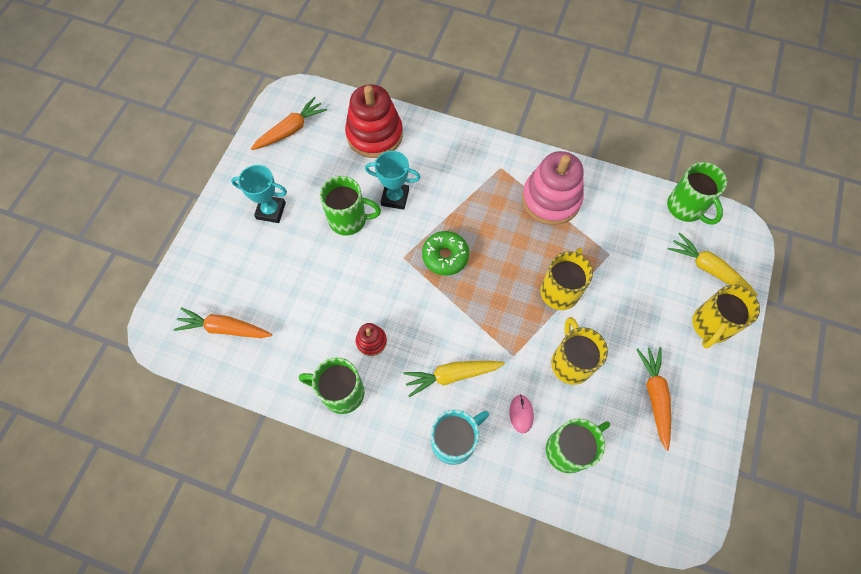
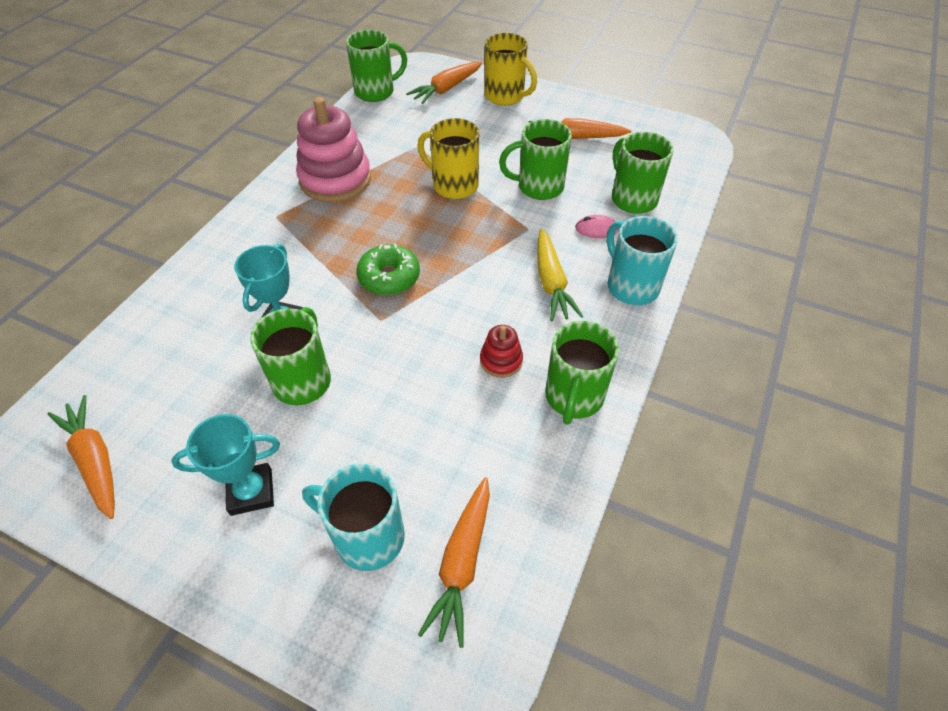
camera: 85 degrees left, 15 degrees down
turquoise trophy [231,165,287,223] -> turquoise trophy turned 60 degrees clockwise [171,414,280,516]
red stacking toy [345,84,403,158] -> none
yellow mug [551,317,608,385] -> green mug [499,119,572,200]
yellow carrot [668,233,758,296] -> orange carrot [406,62,482,104]
none -> turquoise mug [302,464,405,571]

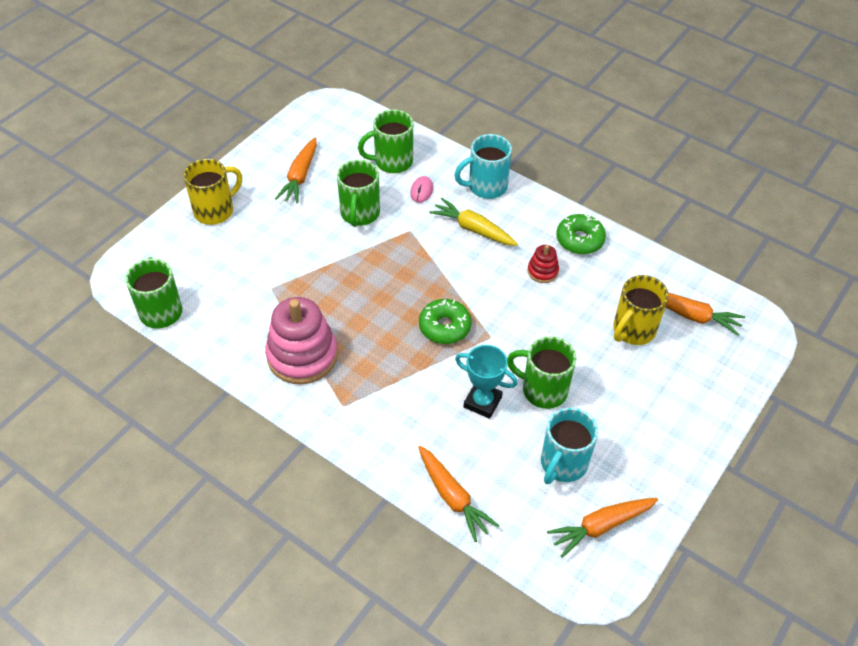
camera: 80 degrees left, 0 degrees up
turquoise trophy [171,414,280,516] -> none
turquoise mug [302,464,405,571] -> turquoise mug moved to [541,408,598,484]
orange carrot [406,62,482,104] -> orange carrot moved to [418,446,499,542]
yellow mug [418,118,479,199] -> yellow mug moved to [613,275,669,345]
yellow carrot [537,229,583,321] -> yellow carrot turned 150 degrees counterclockwise [429,198,518,246]
green mug [545,321,619,425] -> green donut [556,214,606,254]

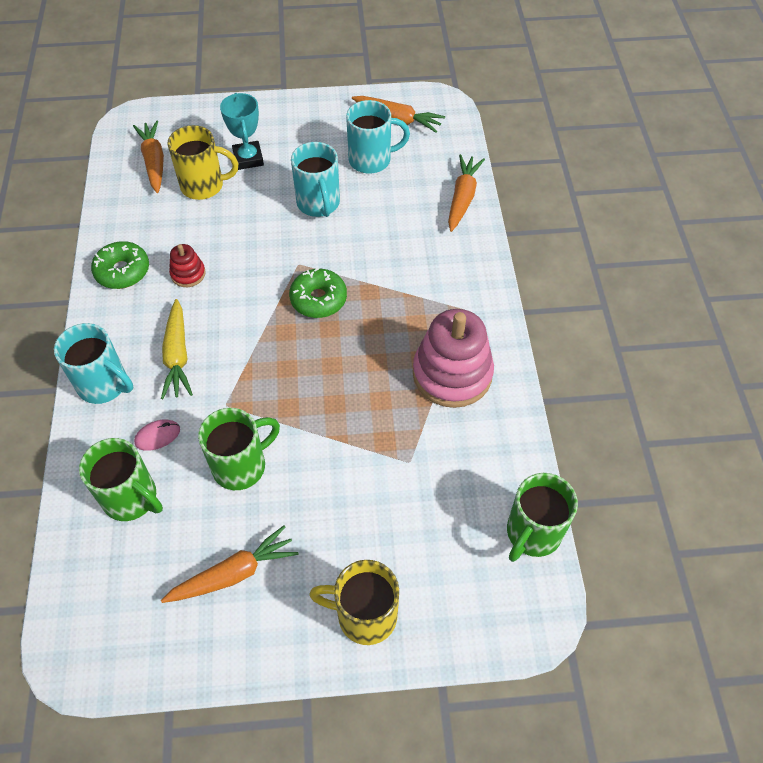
camera: 130 degrees left, 5 degrees up
turquoise trophy [455,345,518,419] -> turquoise trophy moved to [220,93,264,170]
green mug [507,336,576,409] -> turquoise mug [291,142,340,217]

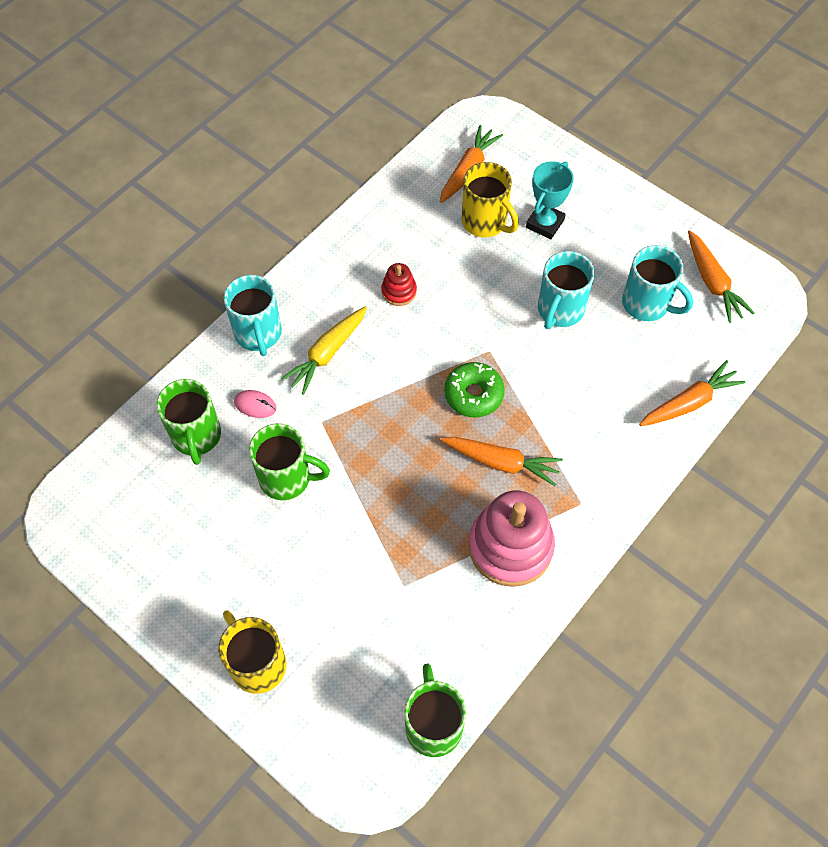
camera: 45 degrees right, 5 degrees up
green donut [91,241,149,289] -> none
orange carrot [161,525,298,603] -> orange carrot moved to [440,437,563,486]
green mug [507,473,578,562] -> green mug turned 90 degrees clockwise [404,664,466,757]

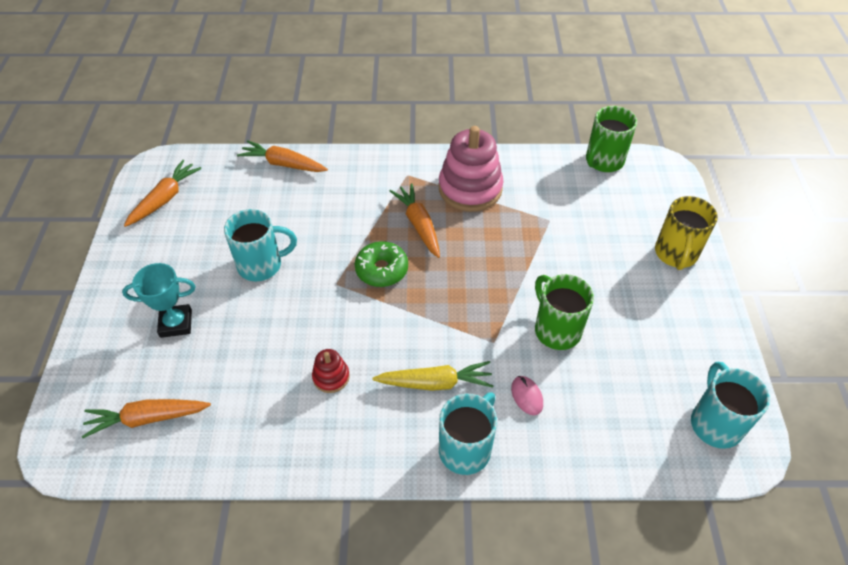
camera: 130 degrees left, 10 degrees down
green mug [156,379,221,465] -> none
yellow mug [462,162,519,237] -> none
turquoise mug [622,245,693,321] -> turquoise mug moved to [691,362,770,449]

